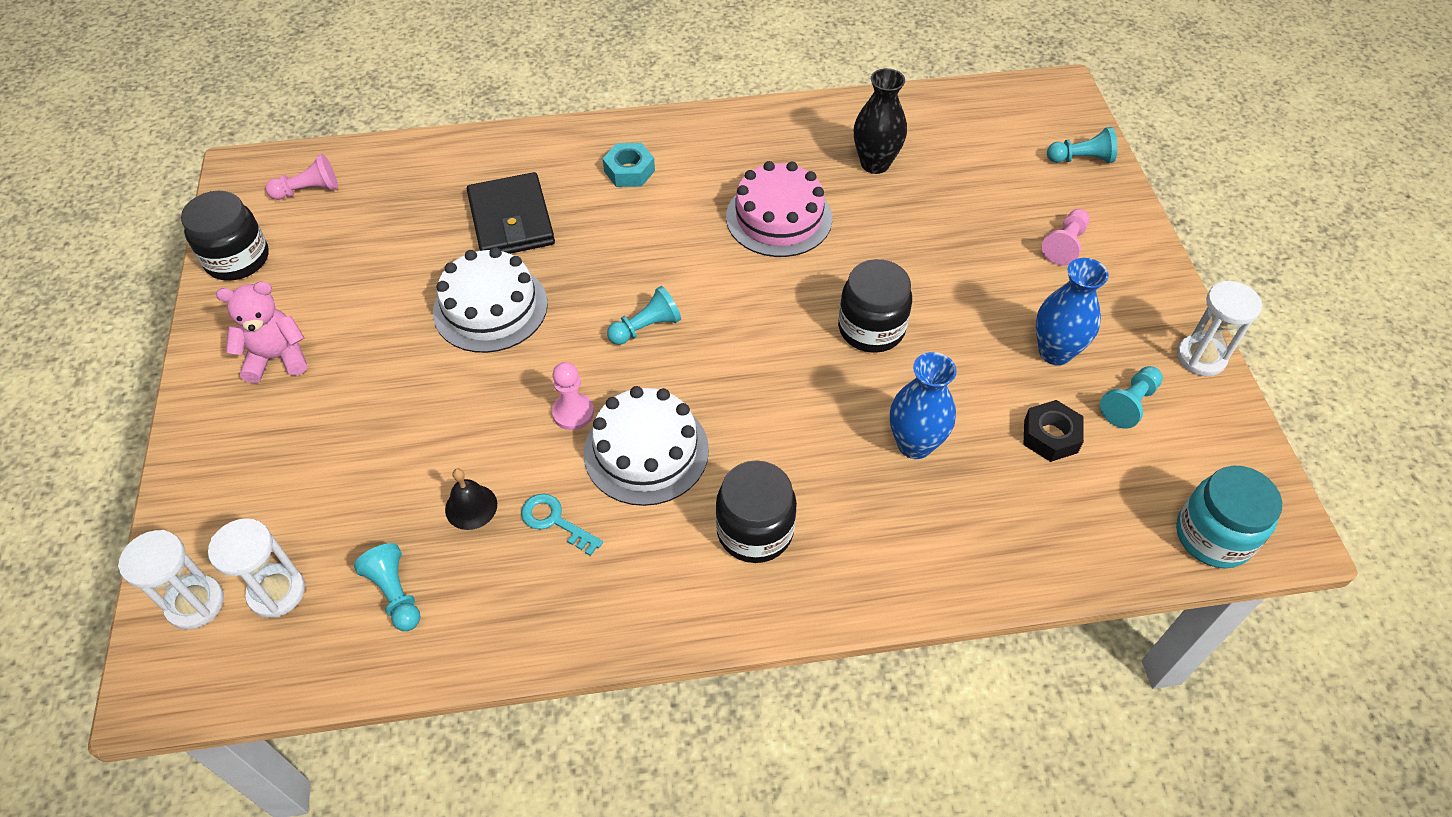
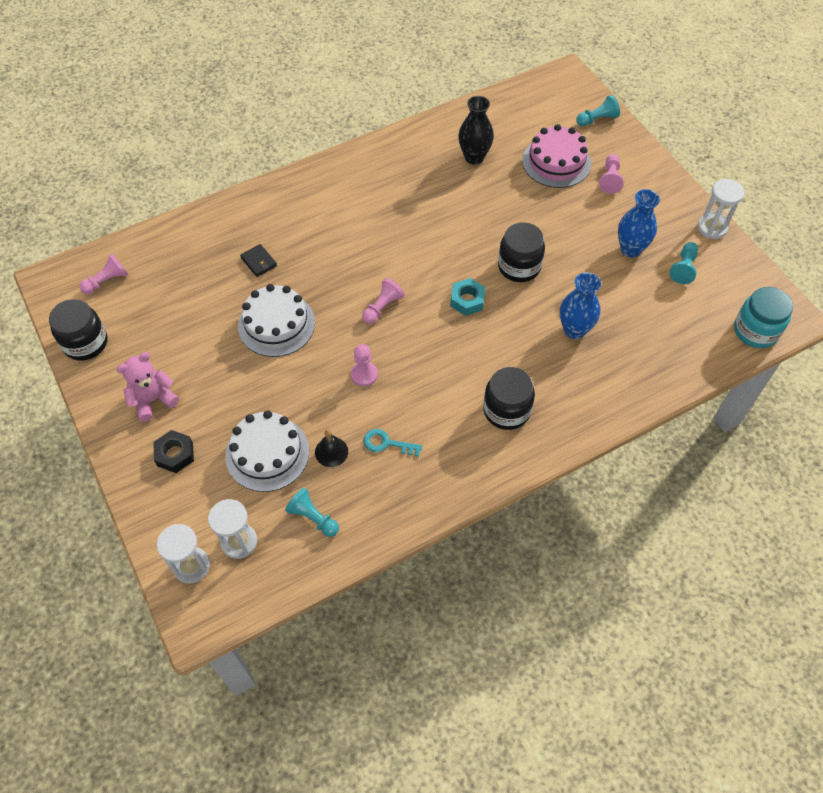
camera: 20 degrees left, 5 degrees up
black wallet [467,172,555,254] -> black wallet [240,244,277,277], size x0.49
white cake [584,386,709,506] -> white cake moved to [225,410,309,492]
turquoise nut [603,143,655,187] -> turquoise nut moved to [450,278,486,316]
turquoise pawn [607,286,681,345] -> pink pawn [362,278,405,324]
pink cake [726,161,832,257] -> pink cake moved to [522,124,591,188]
black nut [1024,400,1084,462] -> black nut moved to [153,430,194,473]

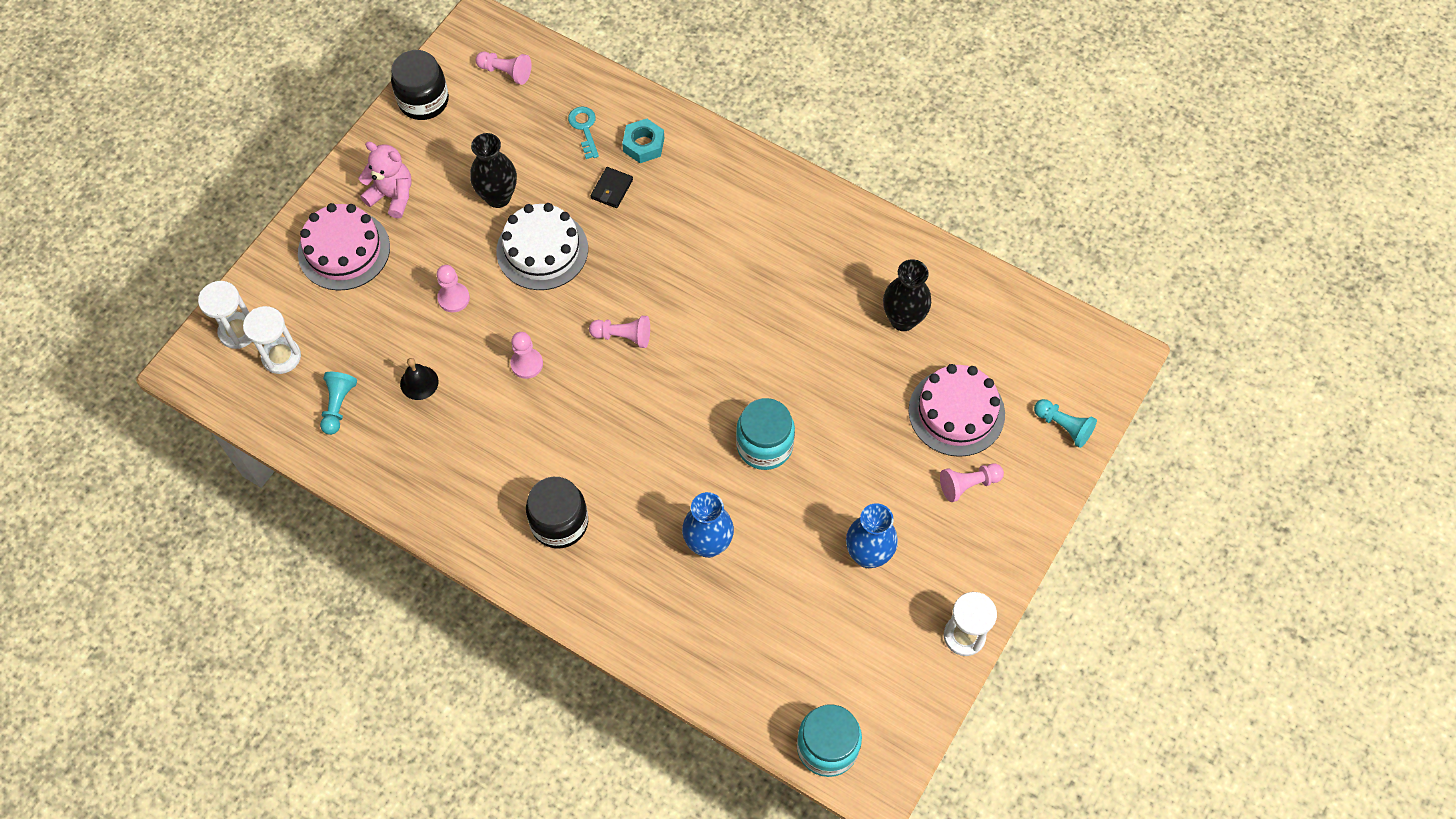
camera: 60 degrees right, 5 degrees up
black nut [153,430,194,473] -> pink cake [298,203,390,291]
white cake [225,410,309,492] -> none
turquoise key [364,429,422,457] -> turquoise key moved to [568,106,599,159]
turquoise nut [450,278,486,316] -> turquoise nut moved to [622,119,664,163]
black jar [498,222,545,282] -> turquoise jar [736,398,795,470]
turquoise pawn [669,242,698,284] -> none
none -> pink pawn [437,265,470,312]
none -> black vase [470,133,517,208]

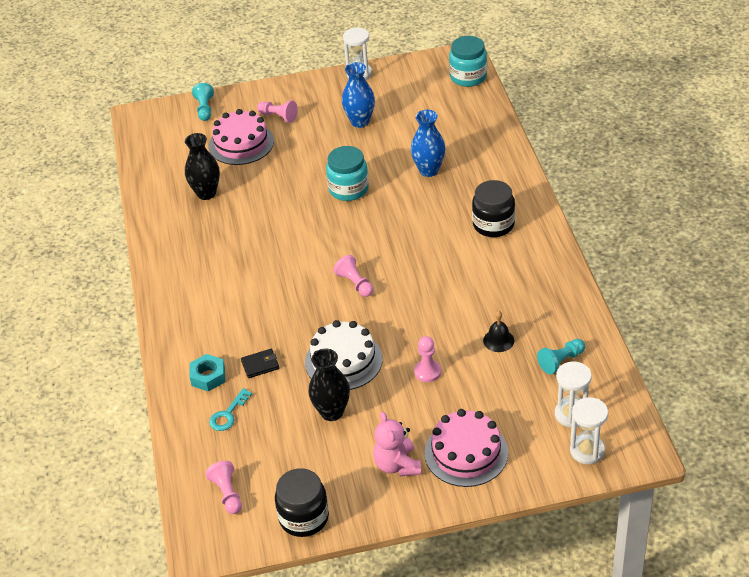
camera: 130 degrees left, 20 degrees down
pink pawn [510,332,543,379] -> none

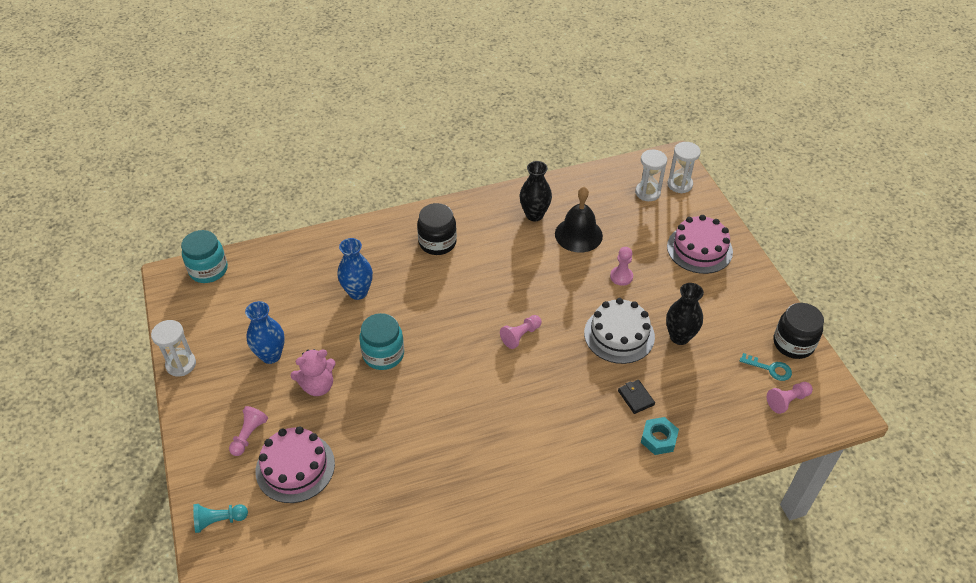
camera: 100 degrees left, 5 degrees up
black vase [185,133,220,200] -> black vase moved to [520,161,552,221]
turquoise key [209,388,252,431] -> turquoise key moved to [740,353,792,381]
pink teddy bear [373,412,421,476] -> pink teddy bear moved to [290,349,336,396]
black bell [483,311,514,352] -> black bell [555,187,603,253], size x1.86
turquoise pawn [537,339,585,374] -> none

